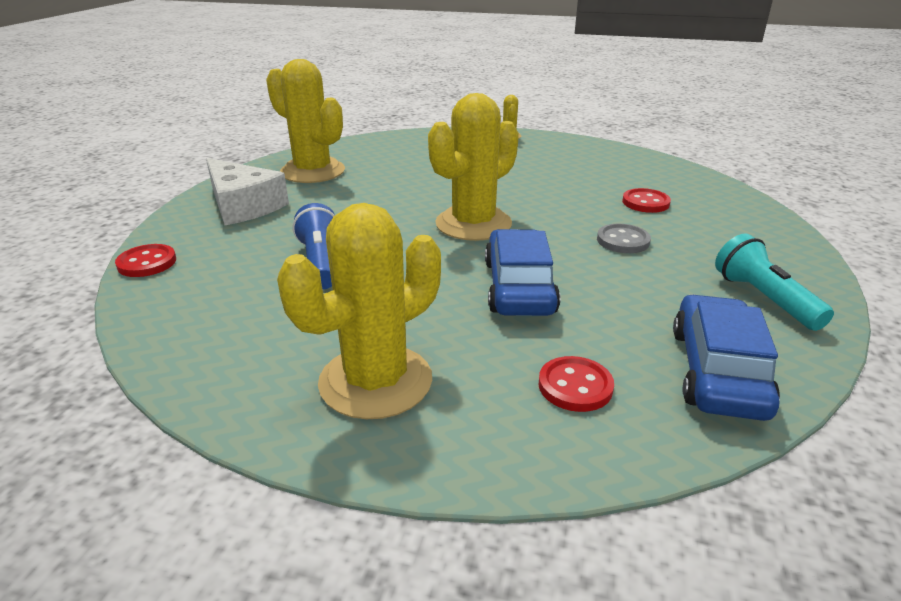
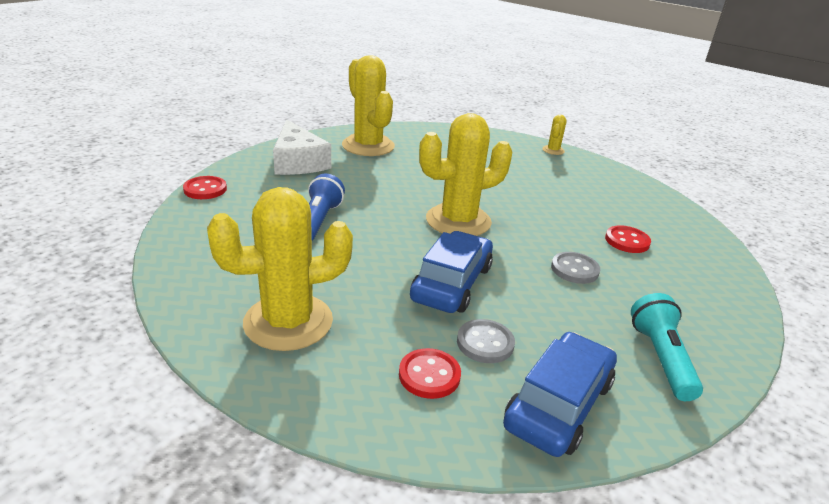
camera: 20 degrees right, 0 degrees up
none -> grey button [457,319,515,363]

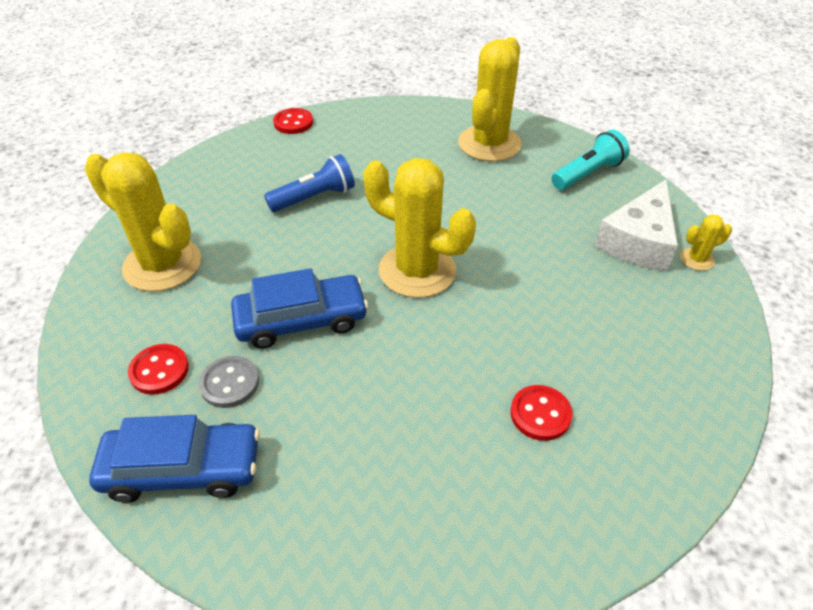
camera: 55 degrees right, 15 degrees up
white cheese [273,119,331,175] -> white cheese moved to [594,179,678,271]
grey button [551,252,600,284] -> none
turquoise flashlight [631,293,703,401] -> turquoise flashlight moved to [551,130,630,190]

